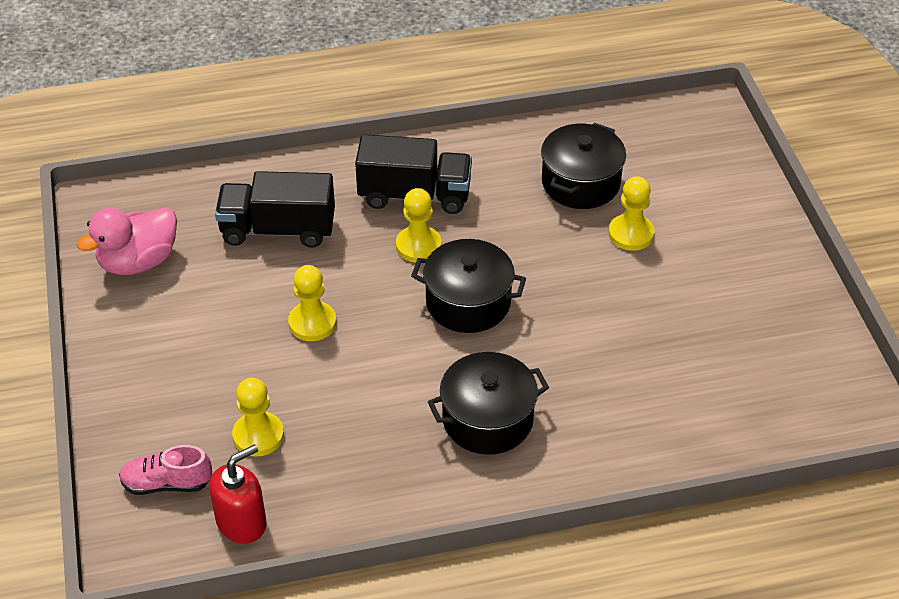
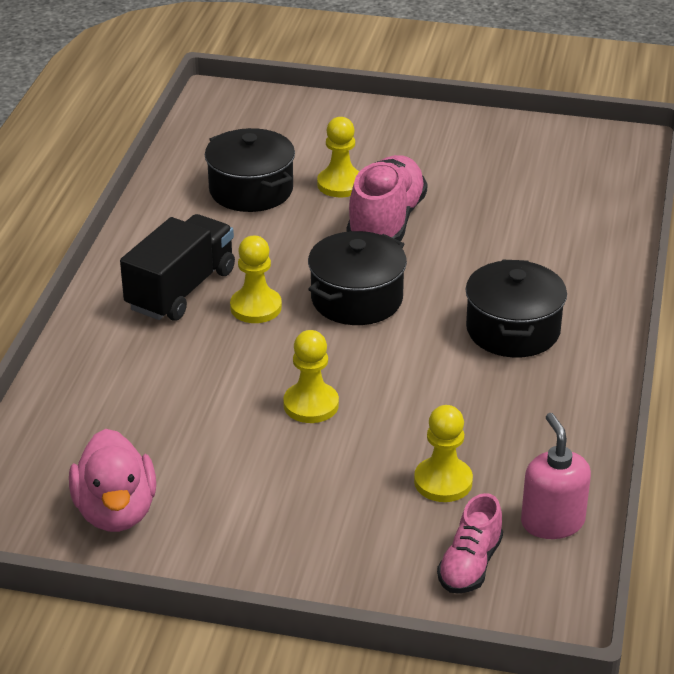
camera: 65 degrees left, 10 degrees down
red soap dispenser [209,444,267,544] -> pink soap dispenser [521,413,591,539]
black truck [215,171,335,248] -> none
none -> pink shoe [346,155,428,241]

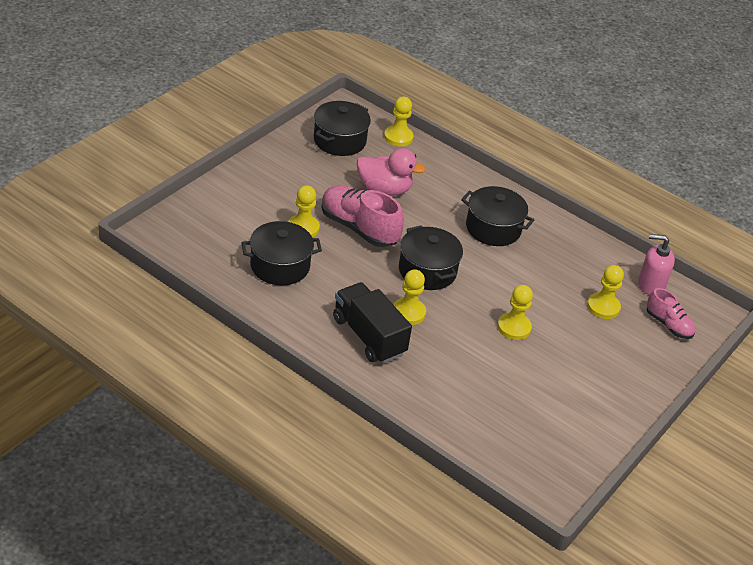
camera: 70 degrees left, 5 degrees up
pink duck [69,429,156,532] -> pink duck moved to [357,148,426,196]
none -> black pot [314,101,371,156]
none -> yellow pawn [384,97,414,146]

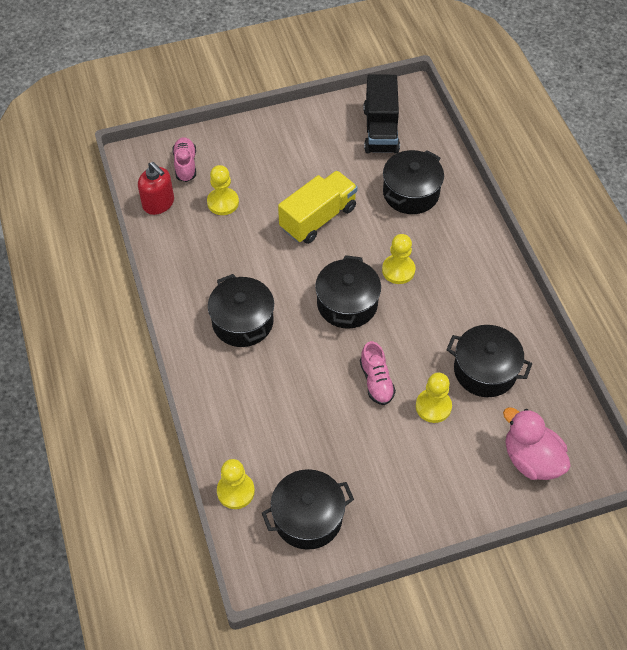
camera: 140 degrees left, 15 degrees up
pink shoe [321,185,404,247] -> pink shoe [360,341,396,405], size x0.58
black truck [333,282,412,364] -> black truck moved to [363,74,400,154]
pink duck [357,148,426,196] -> pink duck moved to [503,407,571,480]
yellow pawn [497,285,533,340] -> yellow truck [278,171,358,244]
pink soap dispenser [638,234,675,295] -> red soap dispenser [138,162,174,215]
none -> black pot [383,150,444,214]

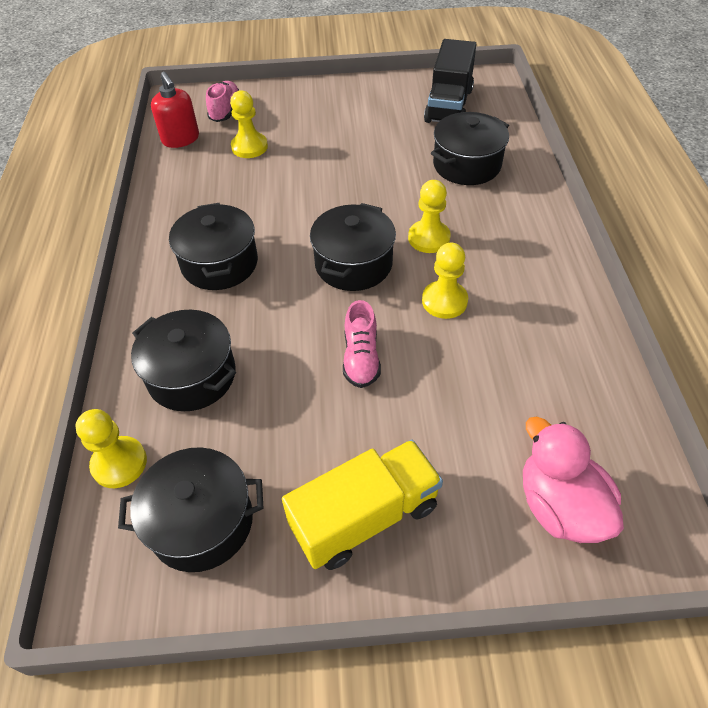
camera: 15 degrees right, 5 degrees down
yellow truck [278,171,358,244] -> yellow truck moved to [282,440,443,570]
yellow pawn [416,373,452,423] -> yellow pawn moved to [422,243,468,319]
black pot [446,325,532,397] -> black pot moved to [131,310,236,411]

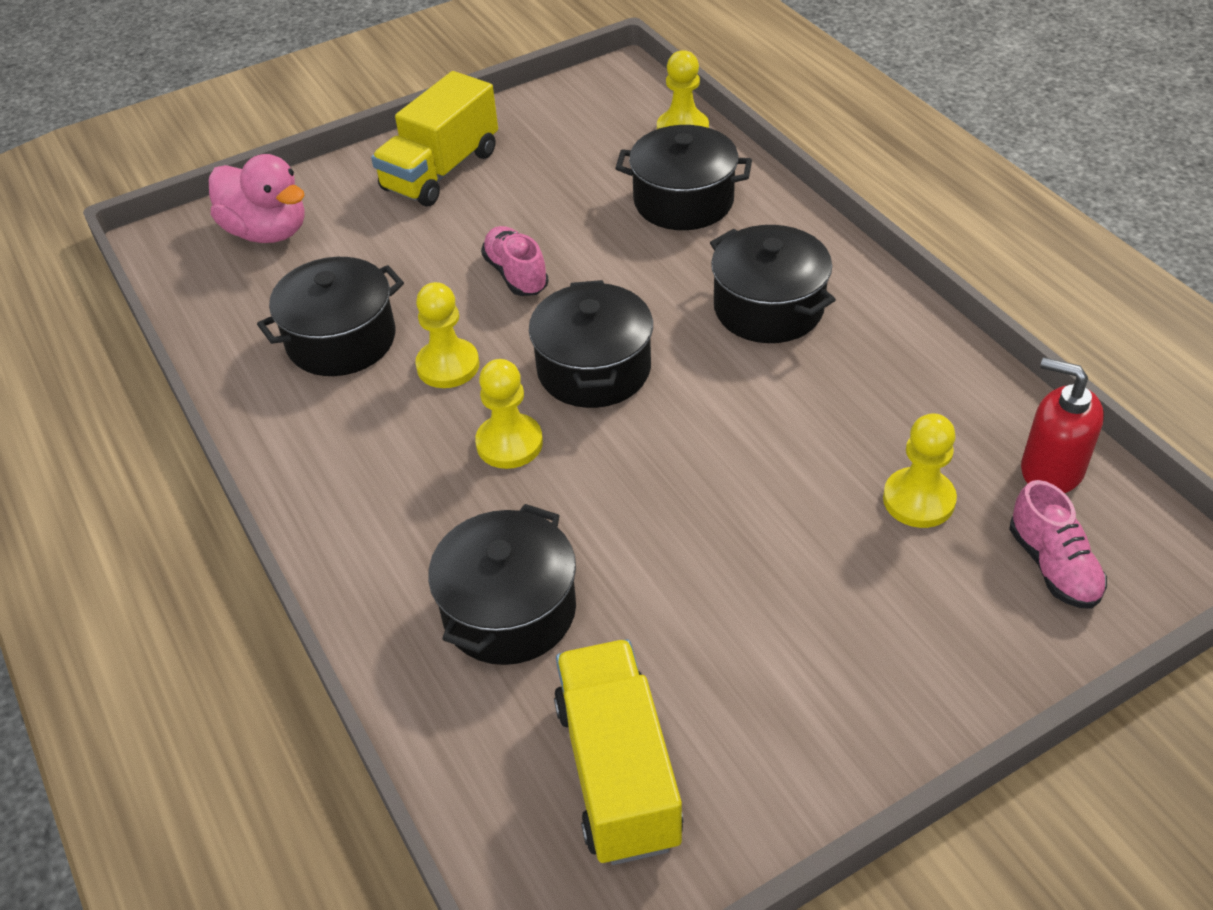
camera: 155 degrees right, 5 degrees down
black pot [118,447,263,572] -> black pot moved to [257,257,404,376]
black truck [424,39,476,123] -> yellow truck [554,639,683,865]

